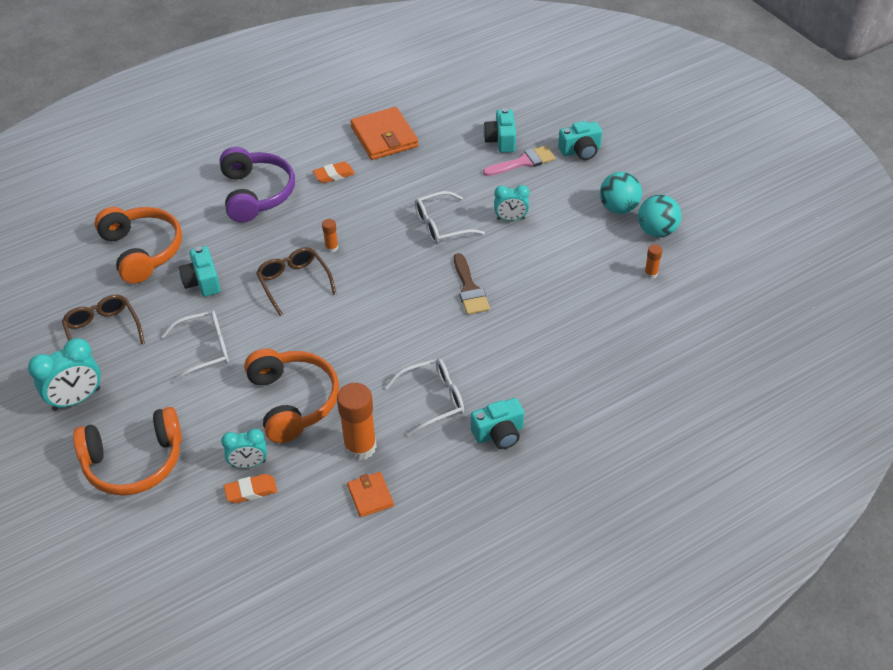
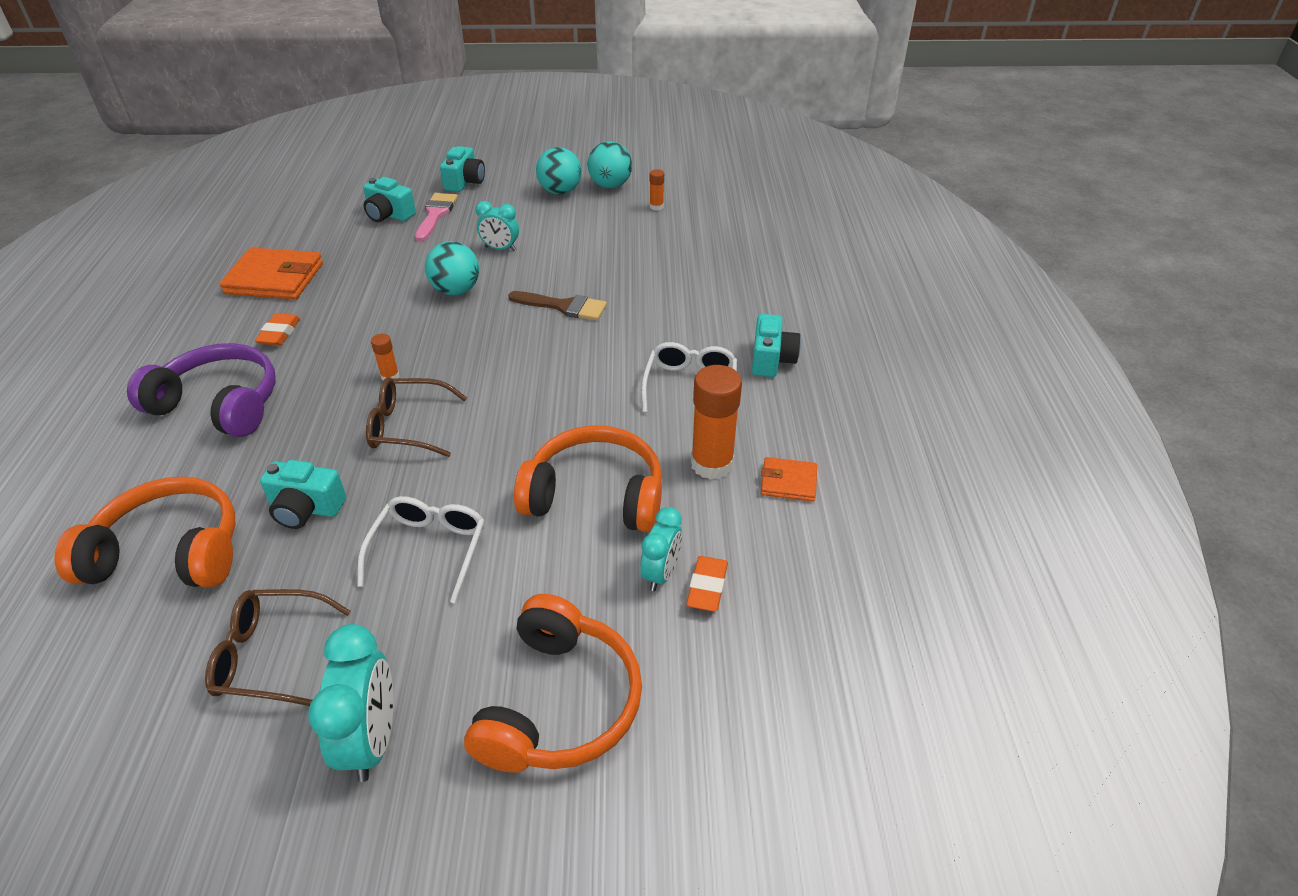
camera: 60 degrees left, 5 degrees down
white glasses [415,191,485,244] -> turquoise ball [425,241,479,295]
turquoise clock [494,185,529,221] -> turquoise clock turned 75 degrees clockwise [475,201,519,251]

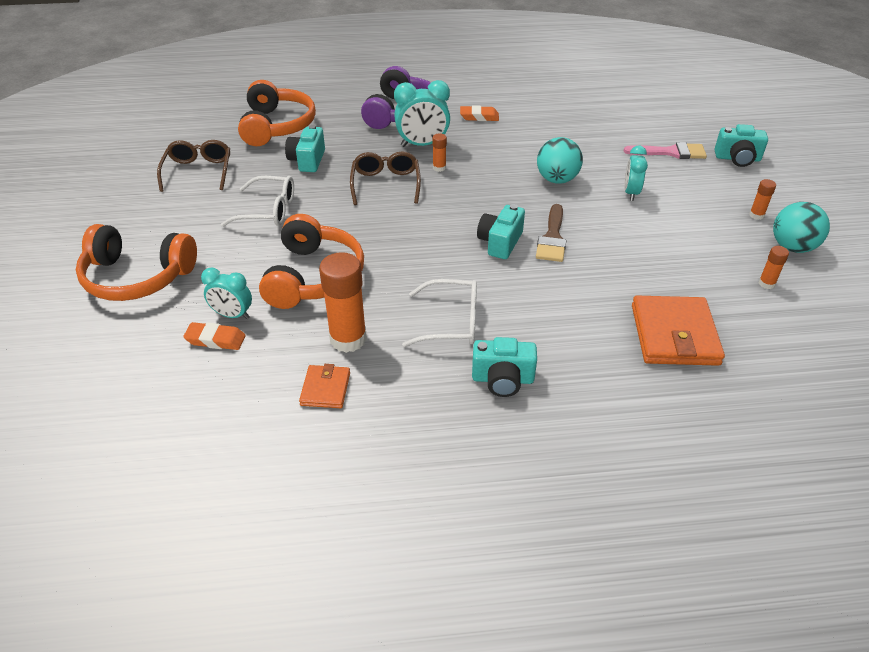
camera: 85 degrees right, 0 degrees up
orange wallet [220,247,323,299] -> orange wallet moved to [632,296,725,366]
turquoise clock [308,624,393,782] -> turquoise clock moved to [394,80,450,147]
turquoise camera [363,177,416,222] -> turquoise camera moved to [477,204,525,259]
turquoise ball [536,147,581,195] -> orange glue stick [749,179,776,220]

